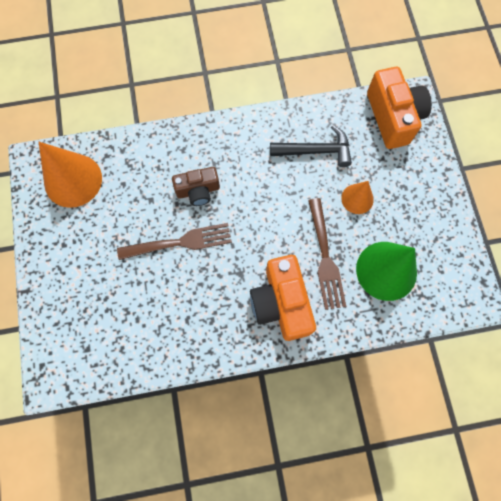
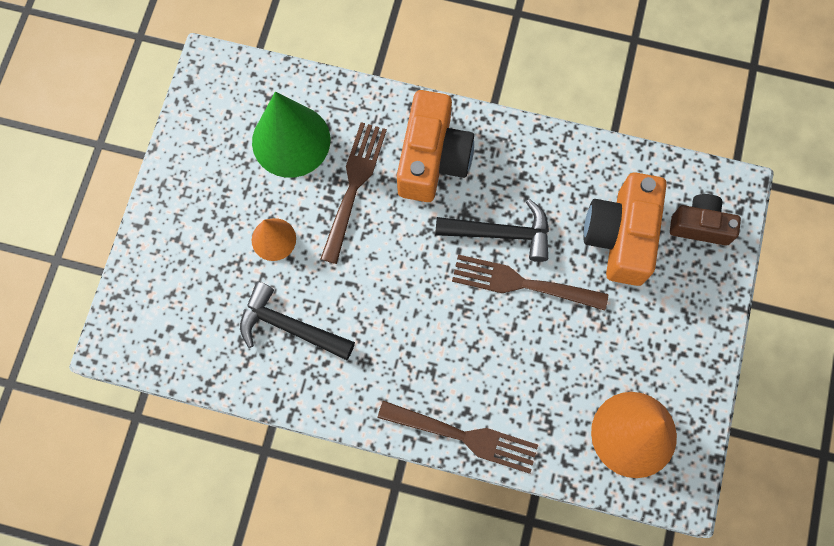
camera: 155 degrees left, 0 degrees up
brown camera [172,167,220,206] -> brown camera moved to [670,194,741,246]
orange camera [367,67,432,149] -> orange camera moved to [583,172,667,286]
none -> brown fork [378,401,538,474]
none -> black hammer [435,199,549,262]

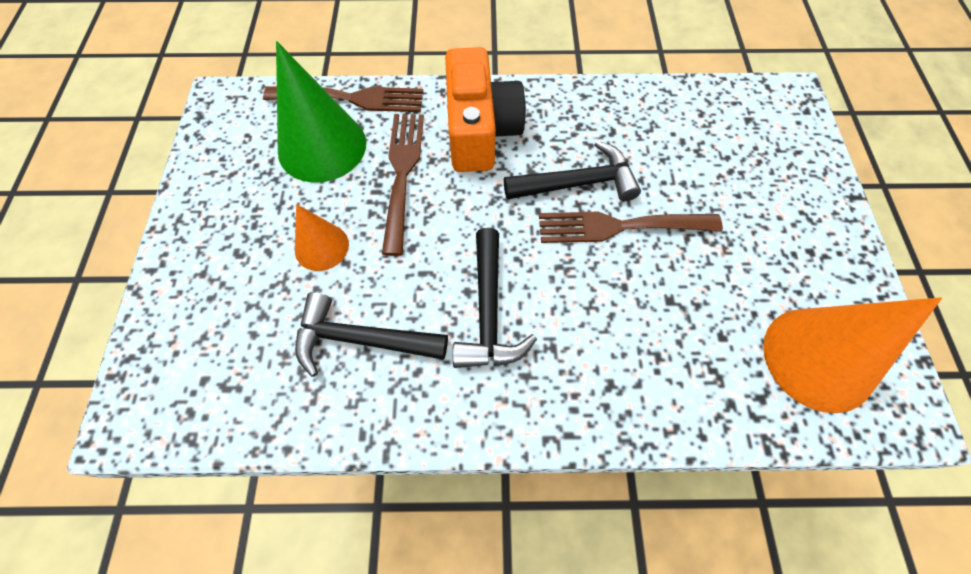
camera: 15 degrees left, 10 degrees down
brown fork [378,401,538,474] -> brown fork moved to [263,87,423,112]
orange camera [583,172,667,286] -> none
brown camera [670,194,741,246] -> none
none -> black hammer [453,228,537,368]

